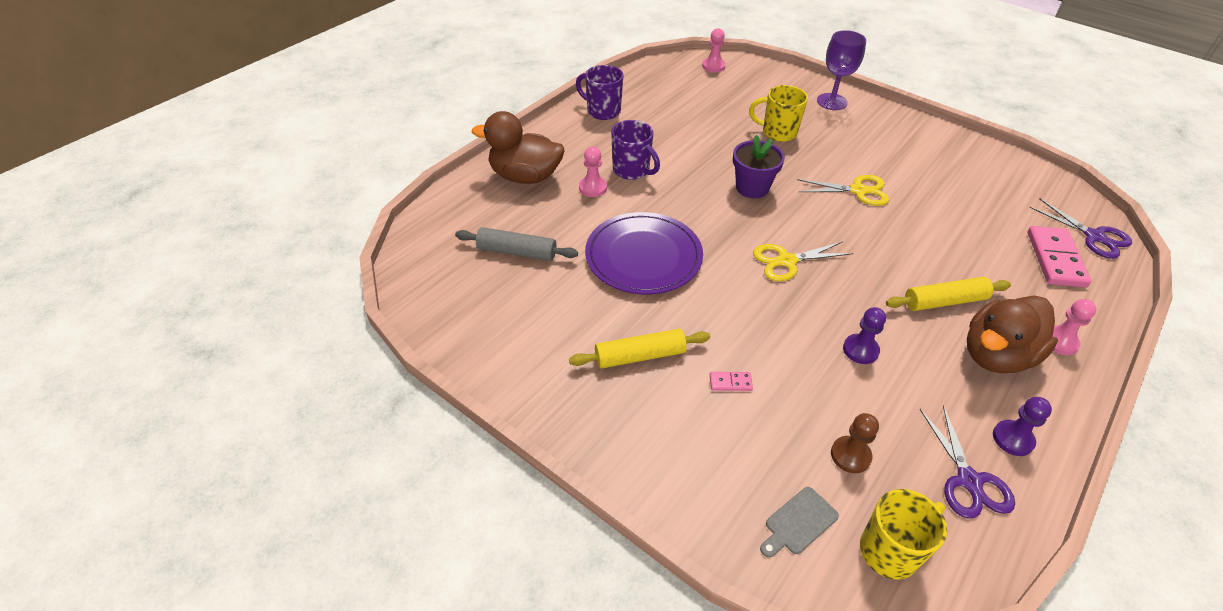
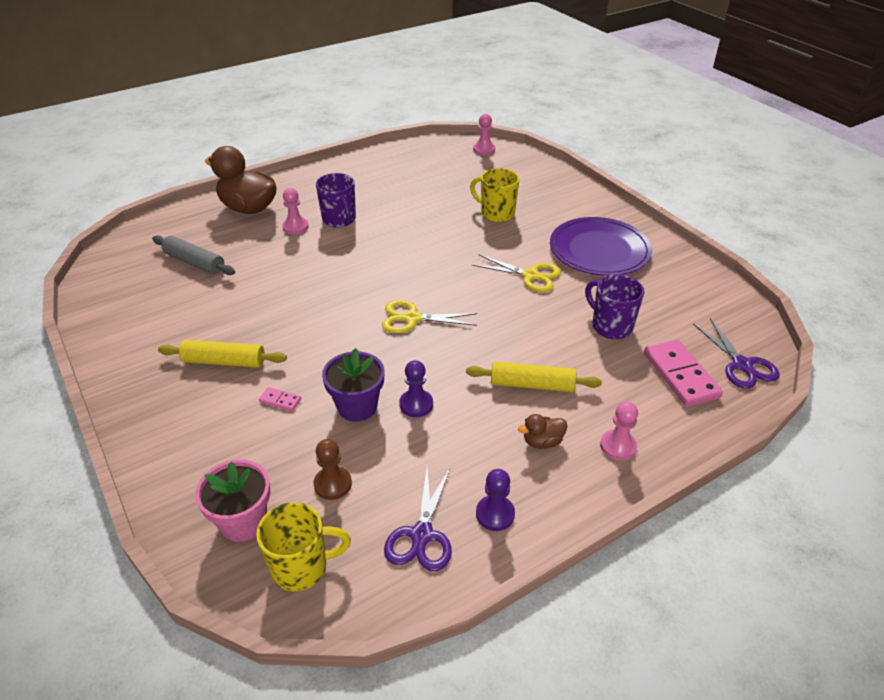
camera: 20 degrees right, 5 degrees down
purple mug [576,65,623,120] -> purple mug moved to [585,275,644,339]
purple plate [585,212,703,294] -> purple plate moved to [550,217,652,276]
purple flower pot [733,135,785,198] -> purple flower pot moved to [322,348,385,422]
grey cutting board [760,487,839,557] -> pink flower pot [195,460,270,542]
purple goblet [817,30,866,110] -> none
brown duck [967,295,1058,373] -> brown duck [518,414,567,449], size x0.45
pink domino [1027,226,1092,288] -> pink domino turned 45 degrees counterclockwise [644,339,723,407]

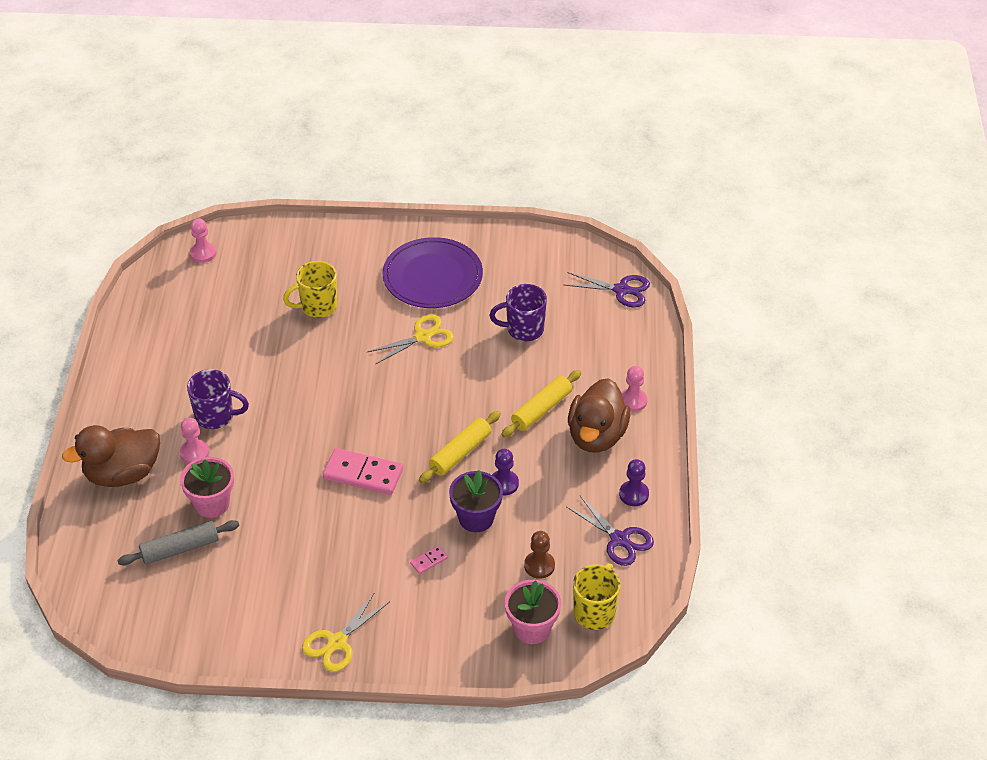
camera: 55 degrees left, 5 degrees up
yellow rolling pin [158,340,287,368] -> yellow rolling pin moved to [419,411,501,483]
yellow scissors [382,300,477,333] -> yellow scissors moved to [302,592,389,672]
brown duck [518,414,567,449] -> brown duck [568,378,631,453], size x2.22
pink domino [644,339,723,407] -> pink domino moved to [323,448,403,495]
none -> pink flower pot [180,457,234,518]

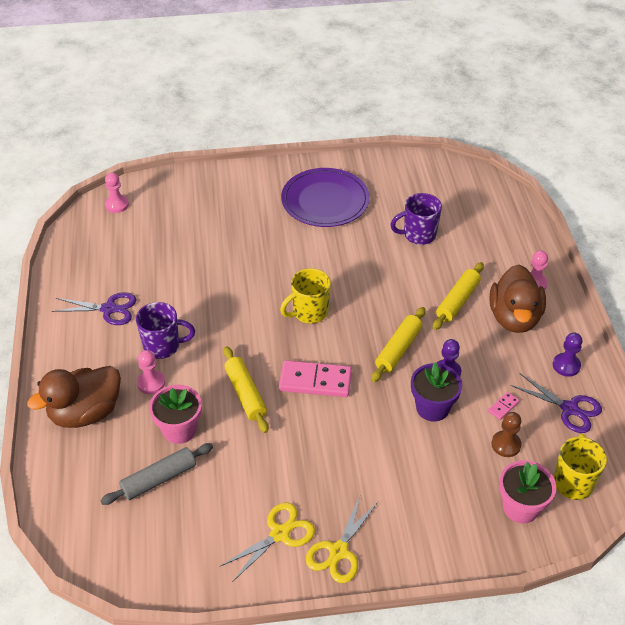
camera: 10 degrees left, 0 degrees up
yellow mug [283,261,337,318] -> yellow mug moved to [280,268,331,324]
yellow scissors [367,314,454,365] -> yellow scissors moved to [220,503,315,582]
pink domino [410,546,448,574] -> pink domino moved to [488,392,520,420]
purple scissors [565,272,650,307] -> purple scissors moved to [52,292,137,325]
none -> yellow rolling pin [223,346,269,433]

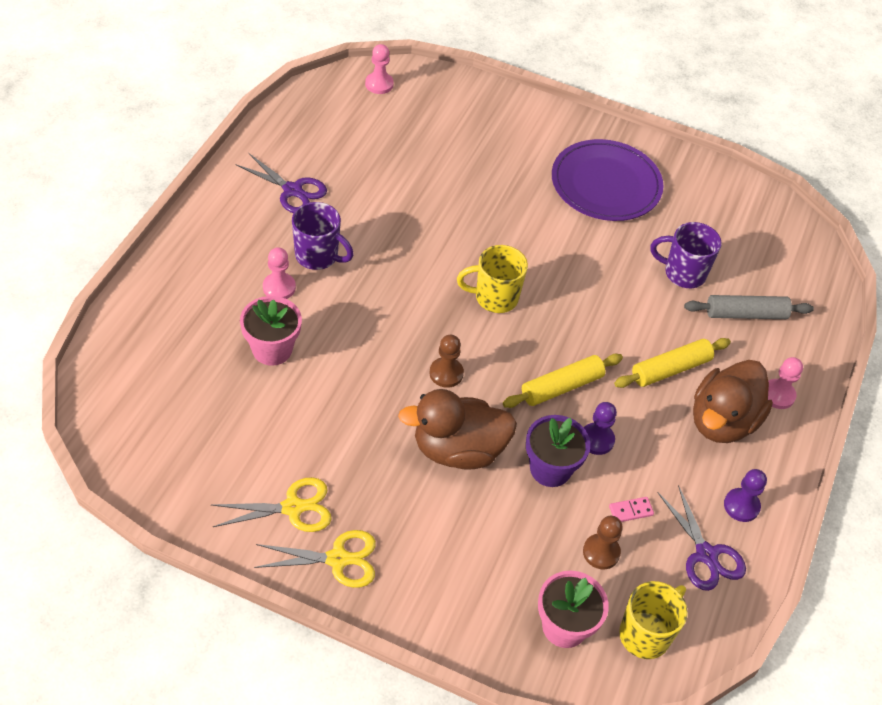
camera: 25 degrees right, 5 degrees up
brown duck [27,366,121,428] -> brown duck moved to [398,389,517,470]
grey rolling pin [100,443,213,505] -> grey rolling pin moved to [684,295,814,319]
yellow rolling pin [223,346,269,433] -> none
pink domino [279,360,352,397] -> brown pawn [430,335,464,388]
yellow scissors [306,496,378,583] -> yellow scissors turned 150 degrees counterclockwise [254,530,376,588]

